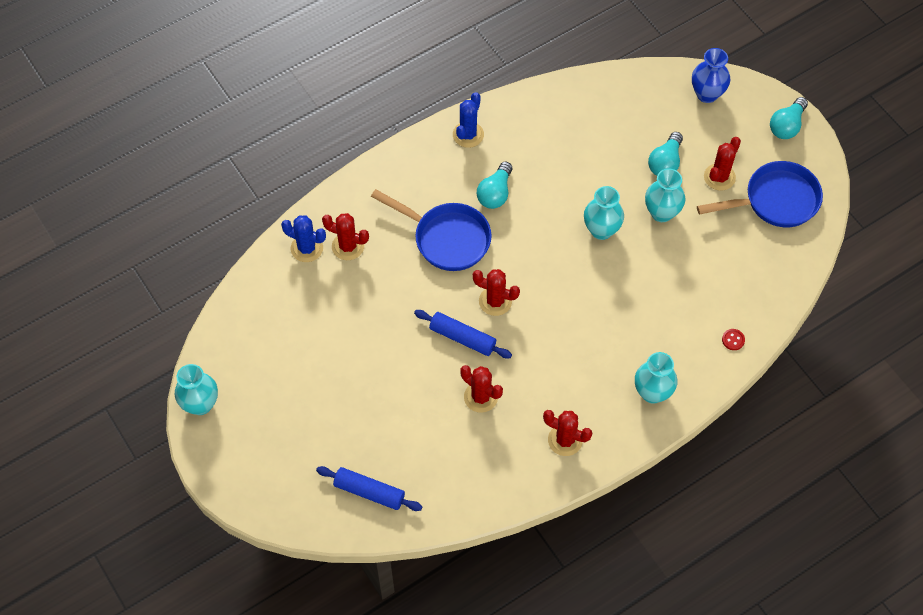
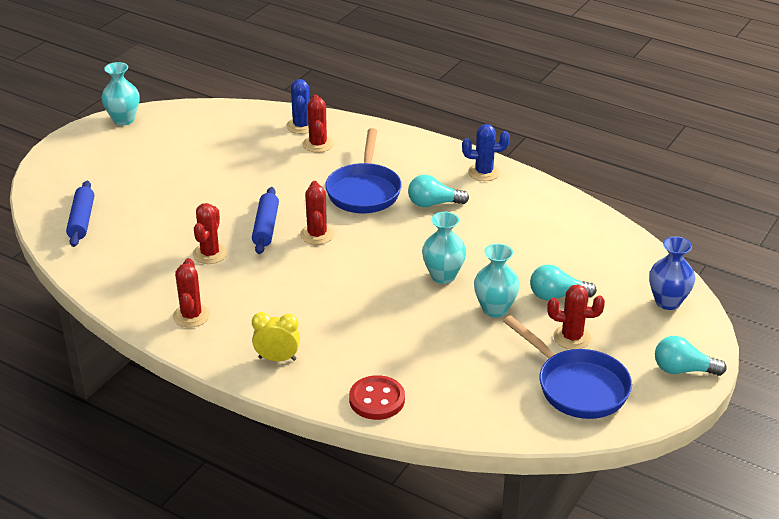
camera: 65 degrees right, 25 degrees down
turquoise vase [635,352,678,404] -> yellow clock [252,312,300,361]
red button [722,329,745,350] -> red button [349,375,405,420], size x2.09

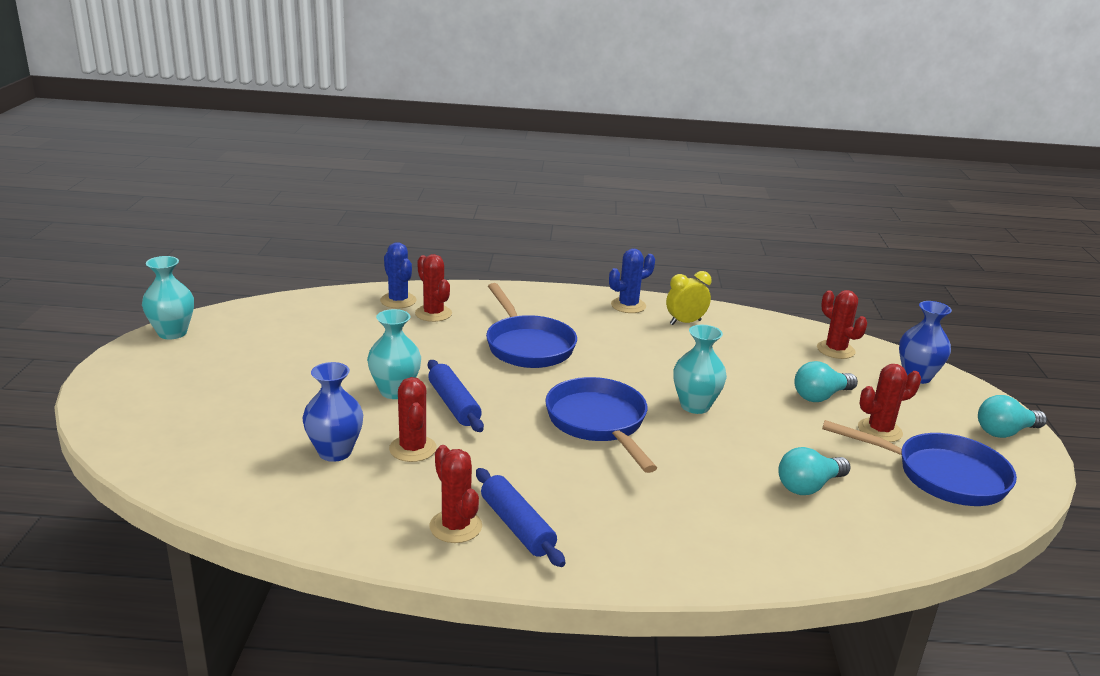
camera: 30 degrees left, 10 degrees down
blue rolling pin [66,181,94,247] -> blue rolling pin moved to [476,468,565,567]
yellow clock [252,312,300,361] -> yellow clock moved to [666,271,711,325]
red cactus [300,181,334,245] -> red cactus moved to [817,290,867,359]
red button [349,375,405,420] -> none
turquoise light bulb [408,175,469,207] -> turquoise light bulb moved to [778,447,851,495]
turquoise vase [474,244,520,317] -> turquoise vase moved to [367,309,421,399]
none -> blue vase [303,362,363,462]
none -> blue pan [545,377,657,473]

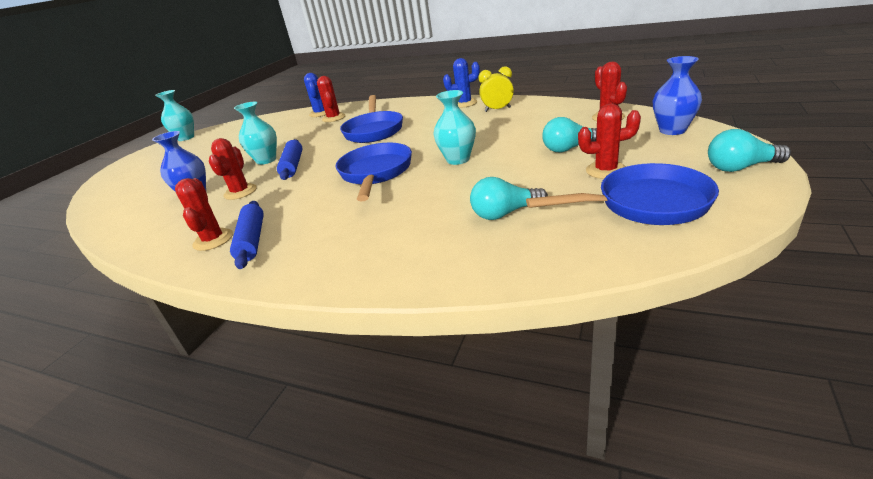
camera: 25 degrees right, 5 degrees up
blue pan [822,420,1017,506] -> blue pan turned 45 degrees counterclockwise [526,163,719,225]

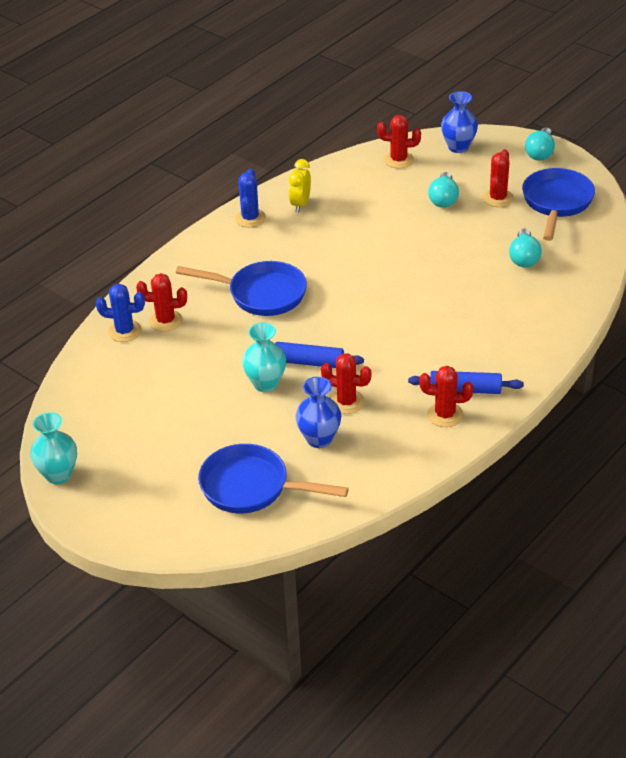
camera: 75 degrees left, 10 degrees up
blue pan [336,143,412,202] -> blue pan moved to [198,444,349,513]
turquoise vase [434,90,476,165] -> none

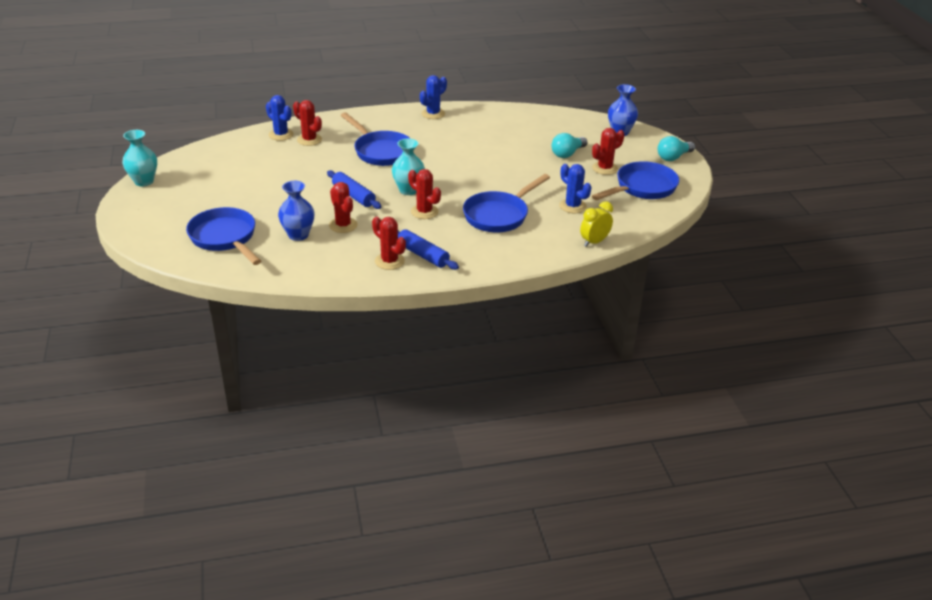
camera: 35 degrees right, 5 degrees down
turquoise vase [242,322,286,392] -> turquoise vase moved to [392,138,425,195]
yellow clock [289,159,311,212] -> yellow clock moved to [580,201,613,247]
red cactus [377,115,421,168] -> red cactus moved to [408,169,441,219]
turquoise light bulb [509,229,542,267] -> blue cactus [559,164,591,213]
none -> blue pan [463,174,550,232]

